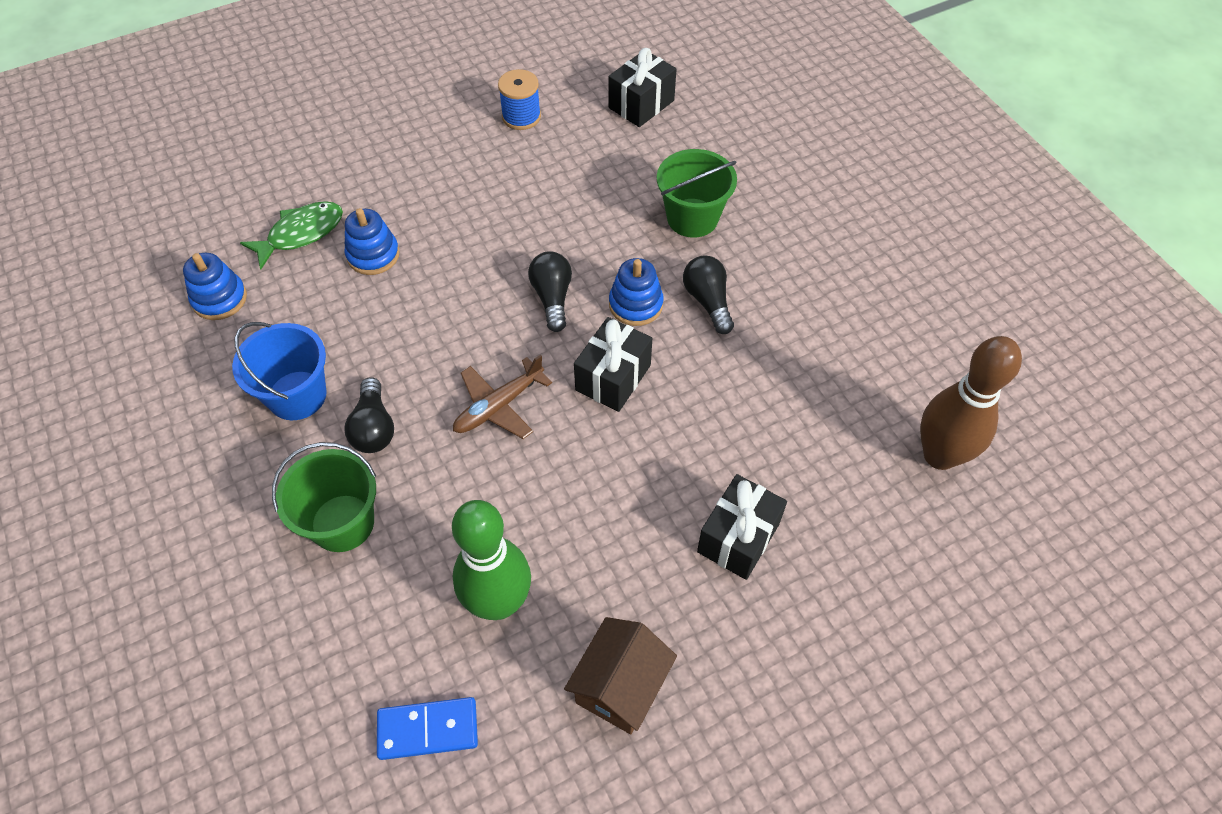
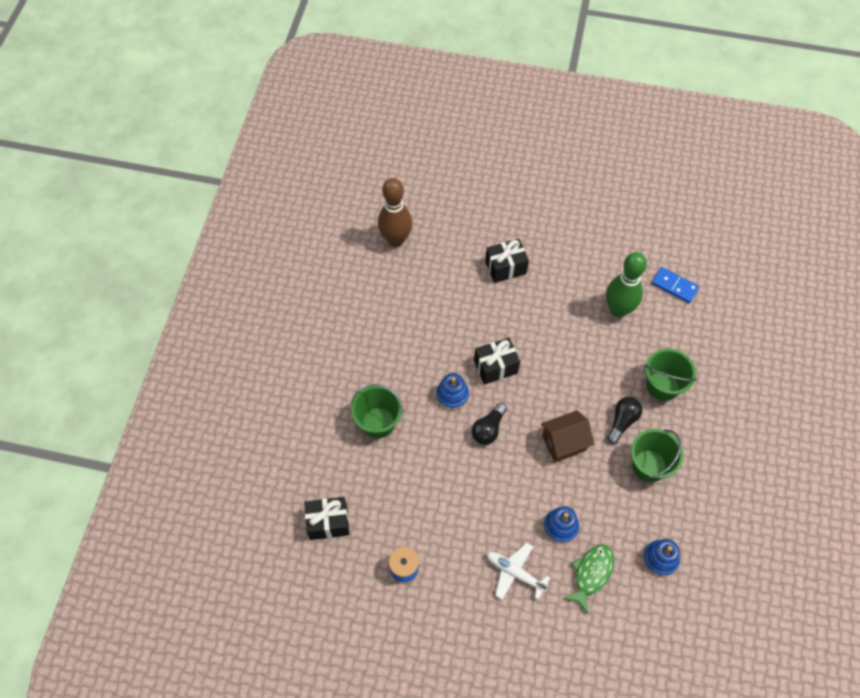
camera: 140 degrees left, 5 degrees up
blue bucket [232,322,327,420] -> green bucket [631,429,684,482]
green fish [240,201,343,270] -> green fish turned 120 degrees clockwise [562,544,614,614]
brown plane [453,355,552,439] -> none
brown house [564,617,677,734] -> brown house moved to [541,410,594,462]
black light bulb [683,255,734,334] -> none
none -> white plane [487,543,550,600]

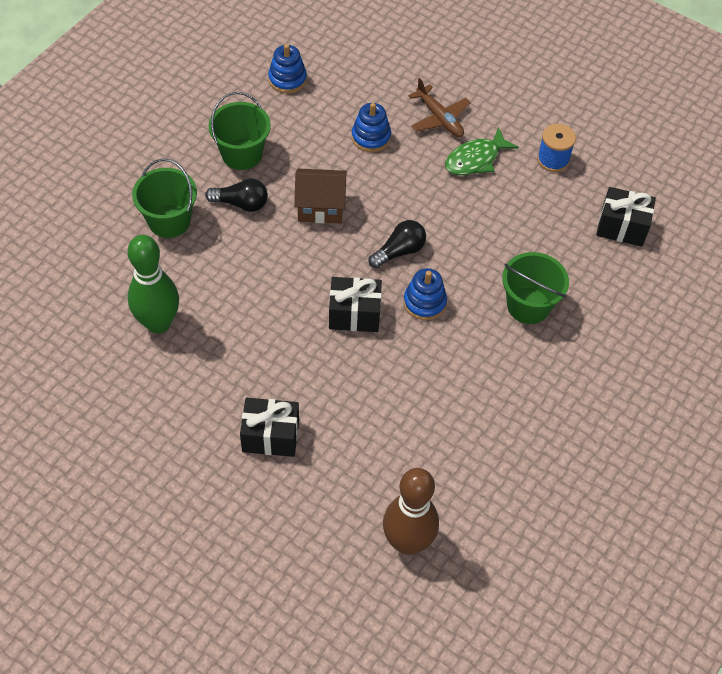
camera: 160 degrees left, 5 degrees down
white plane [487,543,550,600] -> brown plane [409,78,471,137]
green fish [562,544,614,614] -> green fish moved to [445,127,519,175]
black light bulb [607,397,642,444] -> black light bulb turned 135 degrees counterclockwise [205,178,268,212]
blue domino [651,267,699,303] -> none

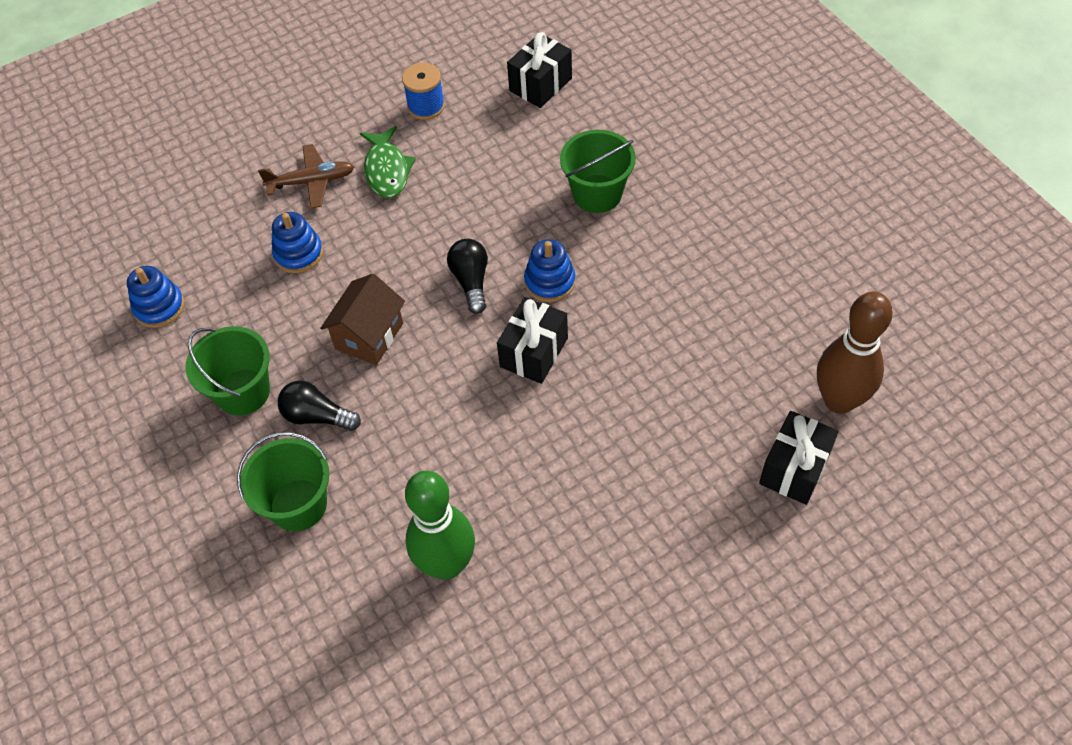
camera: 60 degrees left, 0 degrees up
black light bulb [205,178,268,212] -> black light bulb turned 105 degrees counterclockwise [278,381,361,431]
black gift [240,398,299,457] -> black gift moved to [759,411,839,505]

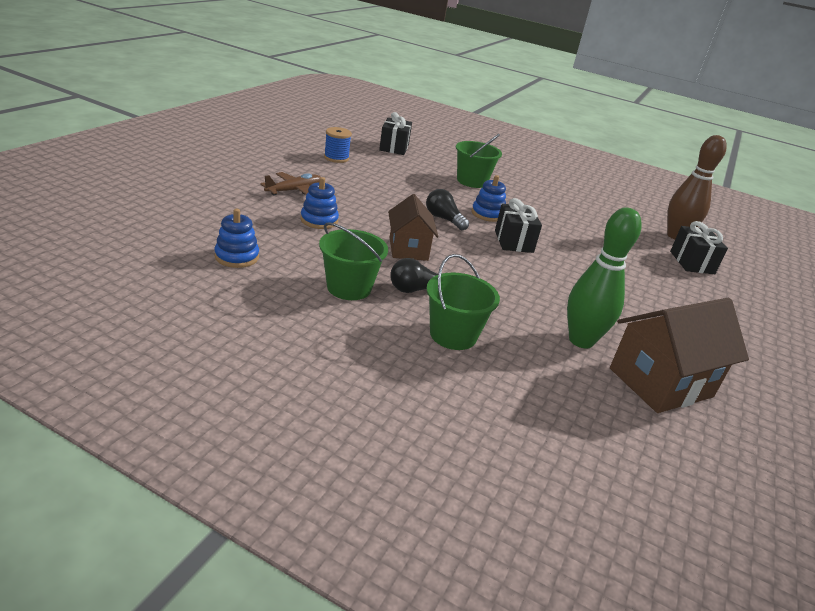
camera: 40 degrees left, 25 degrees down
green fish [360,126,416,198] -> none
none -> brown house [610,298,749,413]

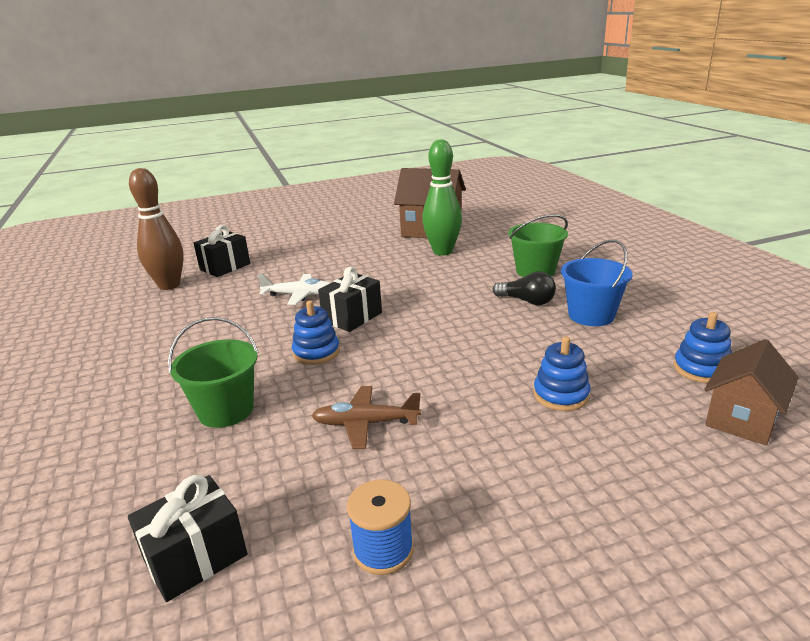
camera: 130 degrees left, 5 degrees down
brown plane [260,172,320,195] -> brown plane moved to [312,386,421,449]
green bucket [319,222,388,300] -> blue bucket [561,240,632,326]
brown house [388,194,439,261] -> brown house moved to [704,339,799,445]
black light bulb [426,189,469,230] -> none
none -> white plane [258,274,330,305]

